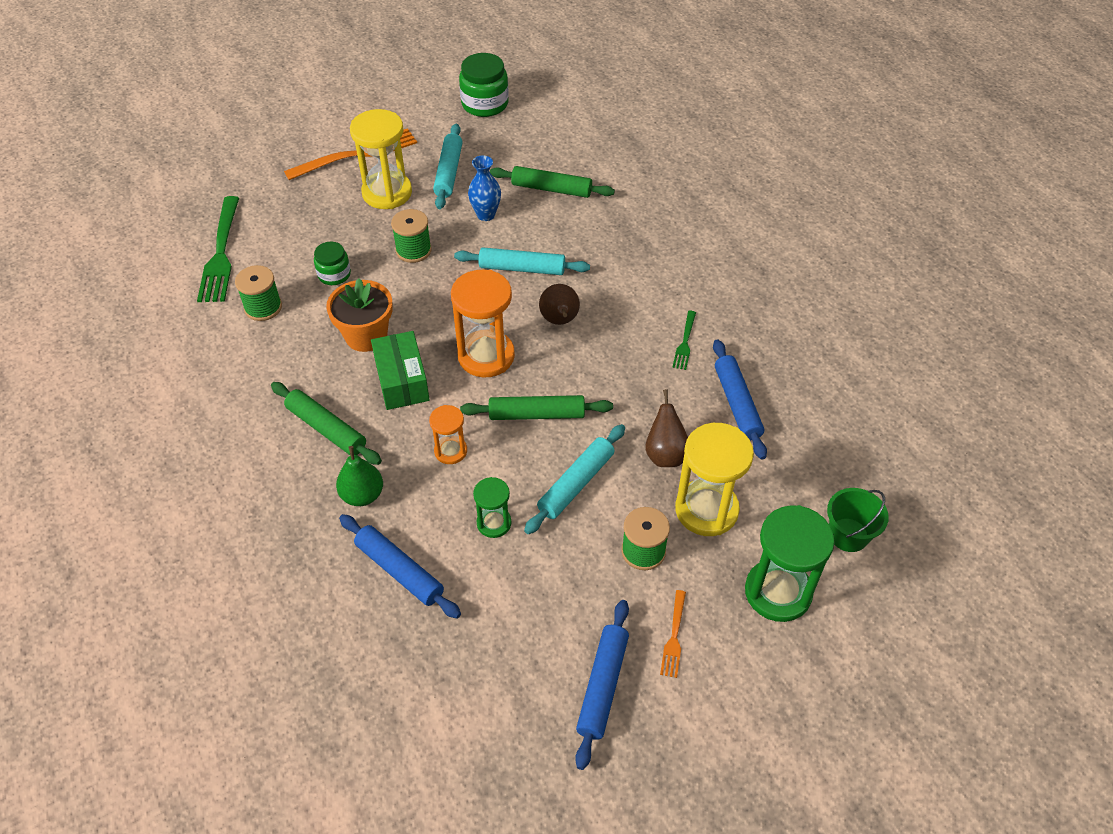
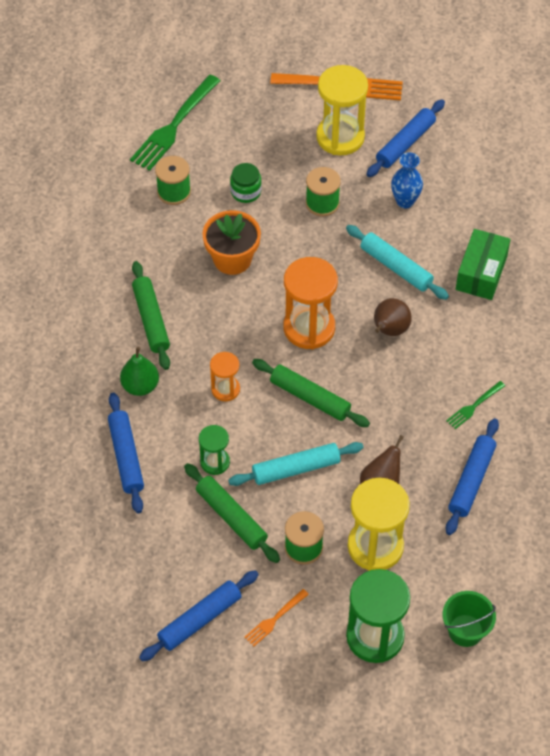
camera: 35 degrees right, 5 degrees up
green box [371,331,430,410] -> green box moved to [456,229,511,300]
turquoise rolling pin [433,124,462,209] -> blue rolling pin [366,99,445,177]
green jar [459,53,509,117] -> none
green rolling pin [490,166,615,198] -> green rolling pin moved to [184,463,280,563]

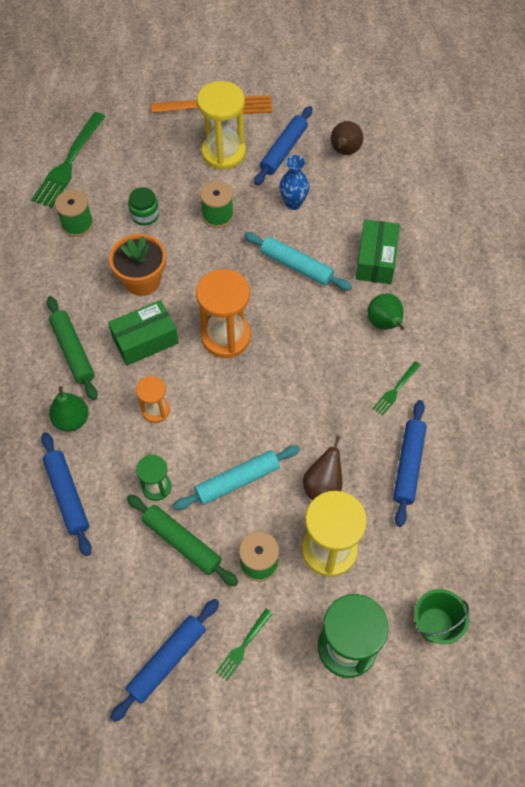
camera: 10 degrees left, 5 degrees up
orange fork [244,589,309,647] -> green fork [216,609,273,681]
green rolling pin [252,359,370,427] -> none
brown pear [374,298,412,336] -> brown pear moved to [331,121,363,155]
none -> green box [108,300,178,366]
none -> green pear [367,294,404,330]

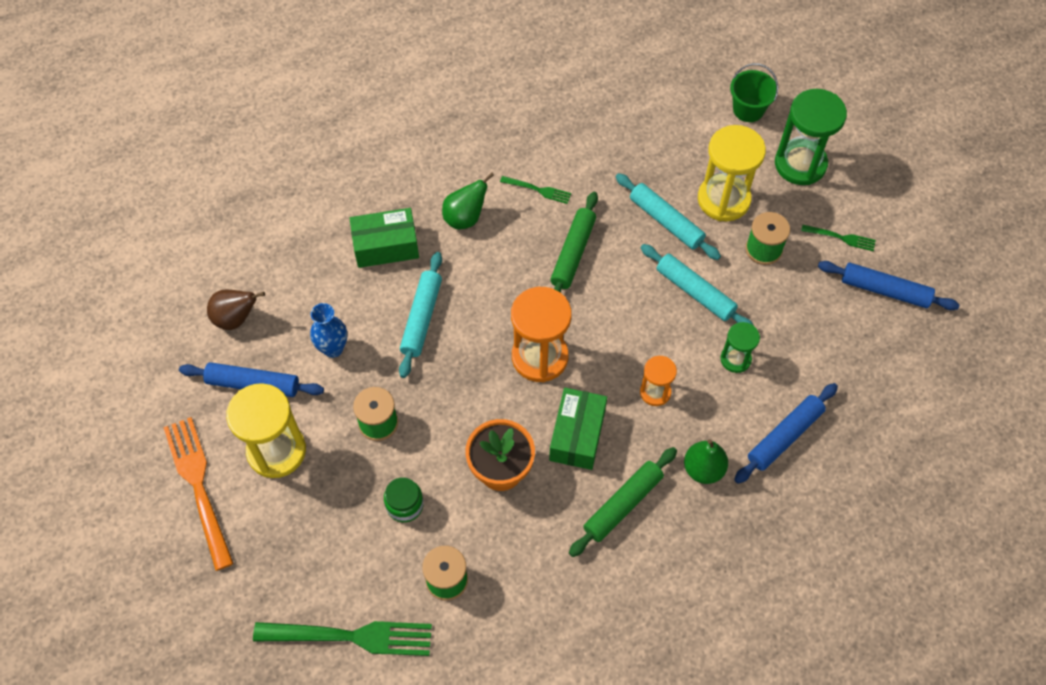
camera: 110 degrees left, 0 degrees up
green box [108,300,178,366] -> green box turned 60 degrees clockwise [549,388,607,470]
green rolling pin [127,495,238,586] -> green rolling pin moved to [550,192,598,293]
brown pear [303,436,342,500] -> turquoise rolling pin [616,173,721,260]
blue rolling pin [393,400,427,527] -> none

